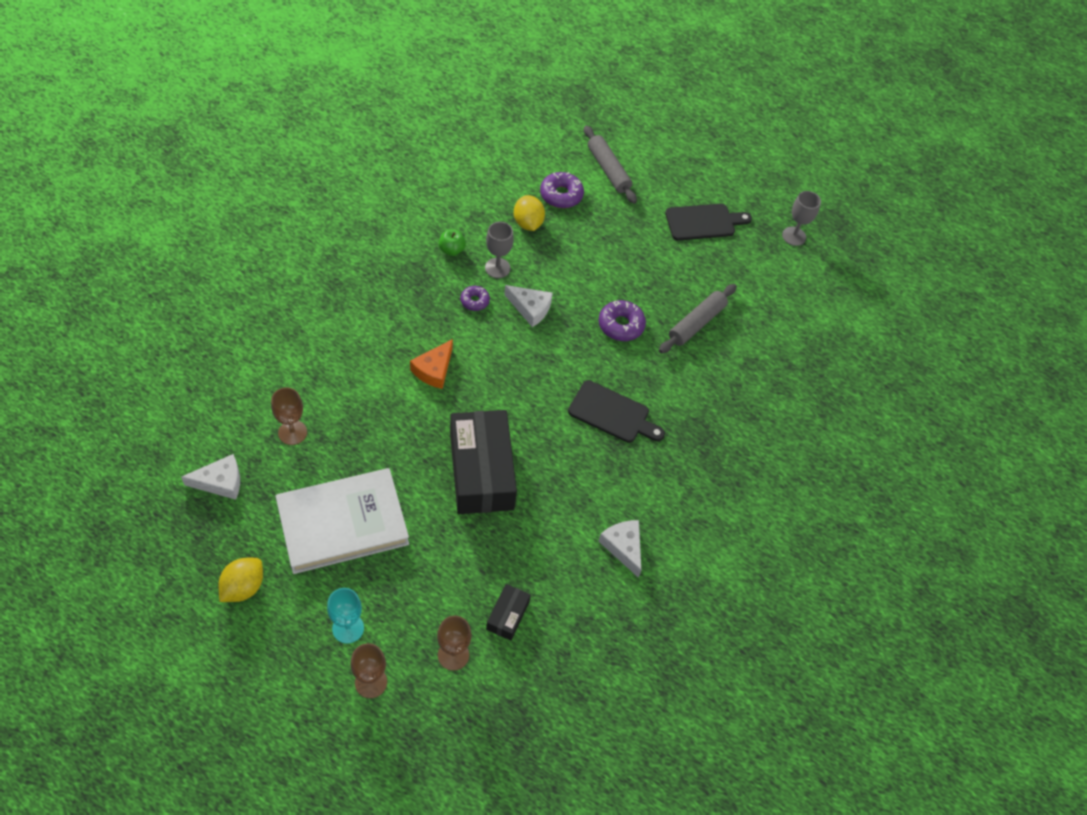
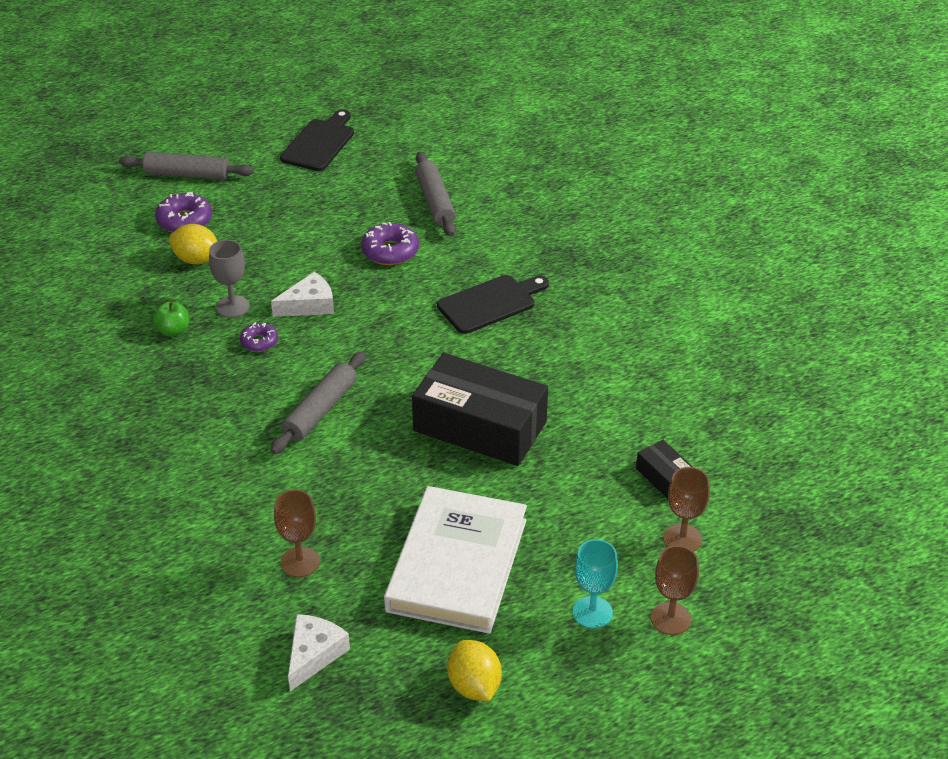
camera: 50 degrees left, 15 degrees down
orange cheese [410,339,453,389] -> grey rolling pin [270,351,366,454]
white cheese [598,520,641,578] -> none
grey goblet [782,191,821,246] -> none

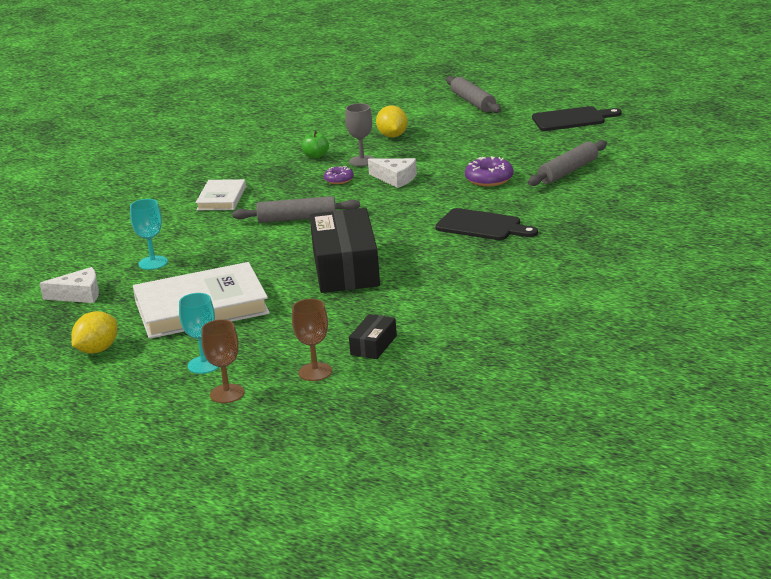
camera: 60 degrees right, 15 degrees down
purple donut [155,192,212,233] -> none
brown goblet [274,490,320,577] -> turquoise goblet [130,199,168,270]
none -> white book [196,179,246,210]

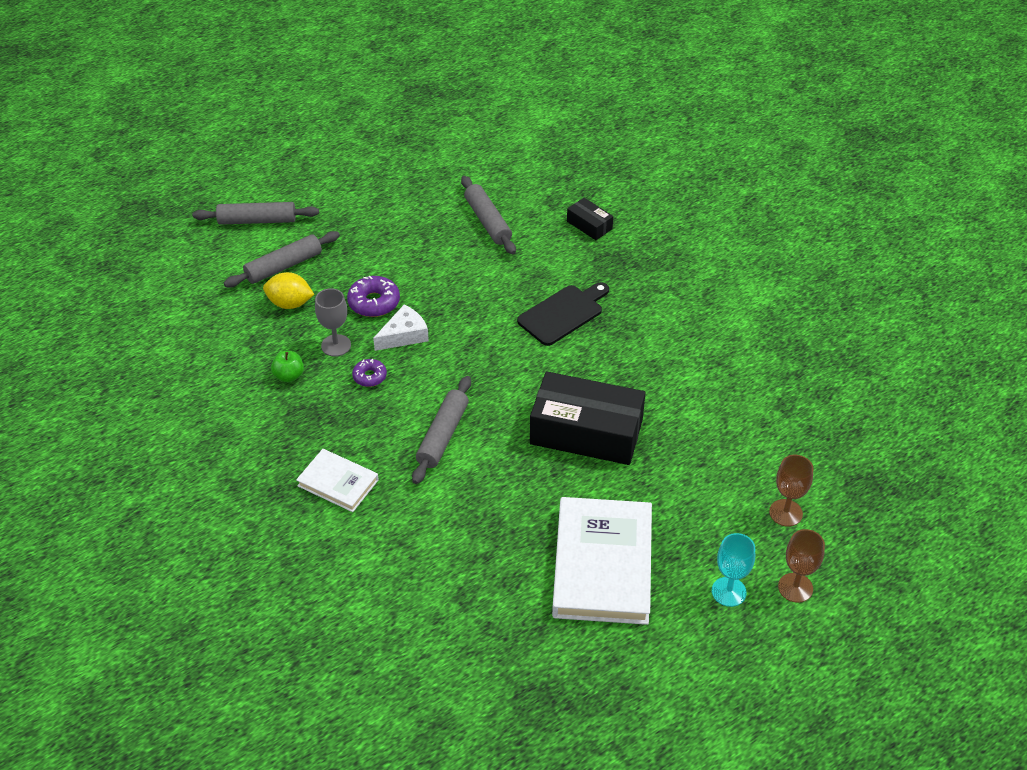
camera: 70 degrees left, 20 degrees up
white cheese [40,267,99,303] -> none
yellow lemon [71,311,117,354] -> none
turquoise goblet [130,199,168,270] -> none
black box [349,314,397,359] -> black box moved to [567,198,613,240]
purple donut [465,156,514,186] -> purple donut moved to [347,276,400,317]
black cutting board [532,106,622,131] -> none
none -> grey rolling pin [224,231,340,288]

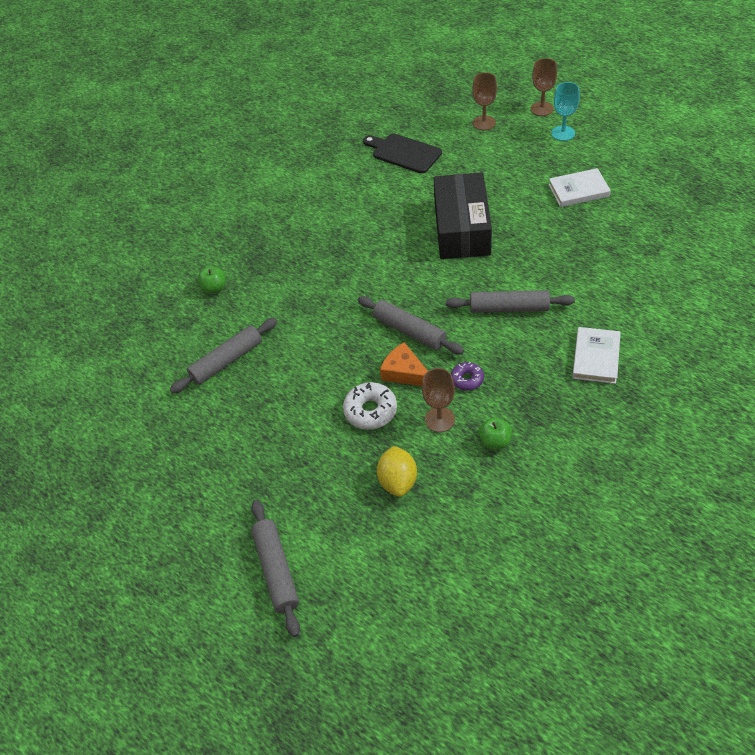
camera: 100 degrees left, 5 degrees up
grey rolling pin [224,231,340,288] -> grey rolling pin moved to [358,296,464,355]
grey goblet [315,288,351,357] -> brown goblet [422,368,455,432]
purple donut [347,276,400,317] -> white donut [343,382,397,430]
white cheese [373,305,429,351] -> orange cheese [380,342,428,386]
black cutting board [517,282,609,346] -> black cutting board moved to [363,133,442,174]
white book [552,497,652,625] -> white book [549,168,611,207], size x0.53
black box [567,198,613,240] -> green apple [198,266,226,294]

